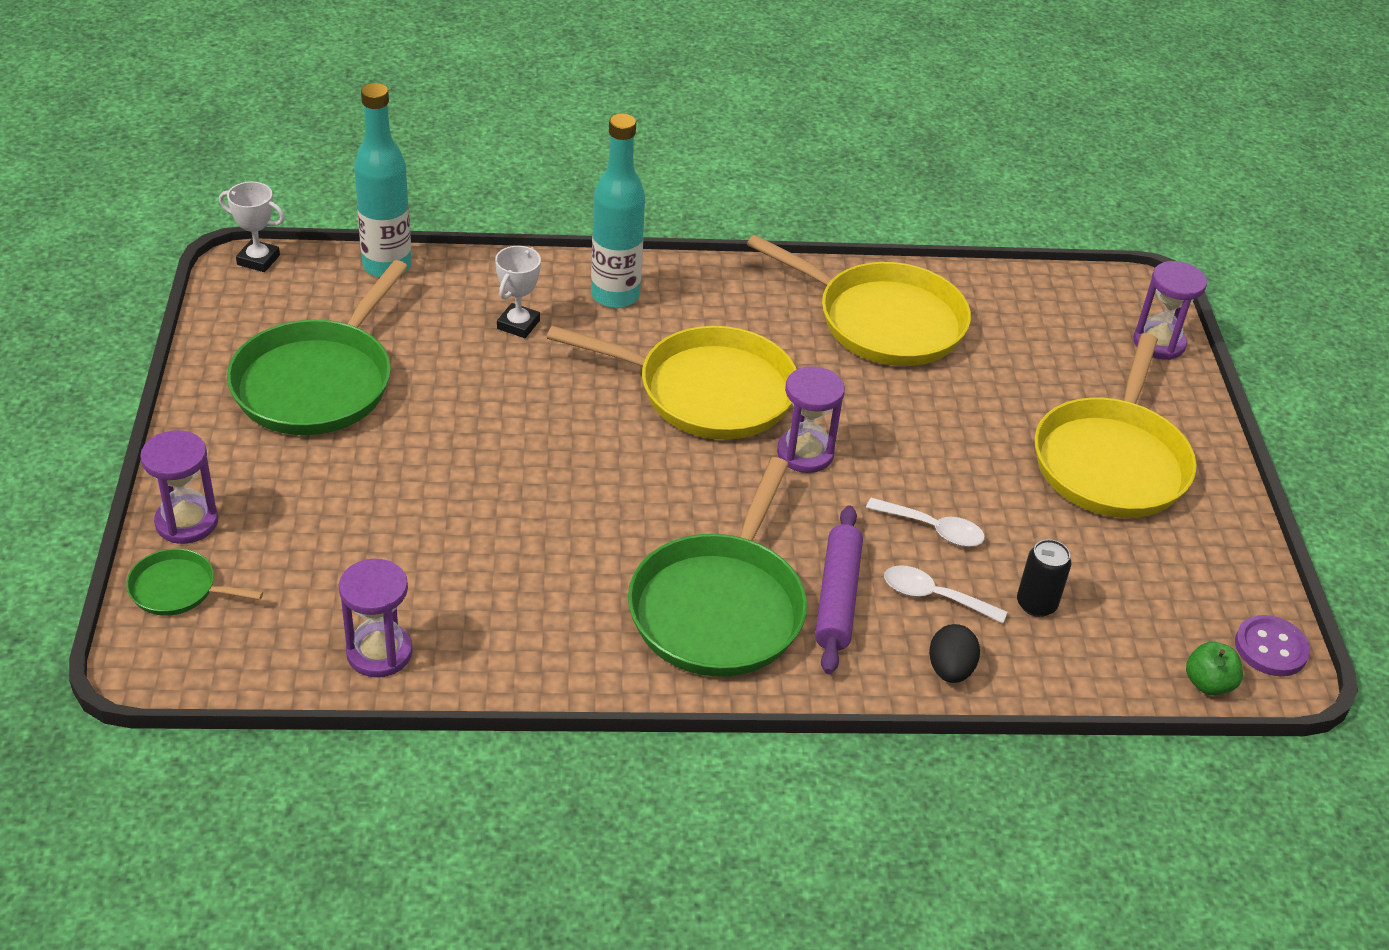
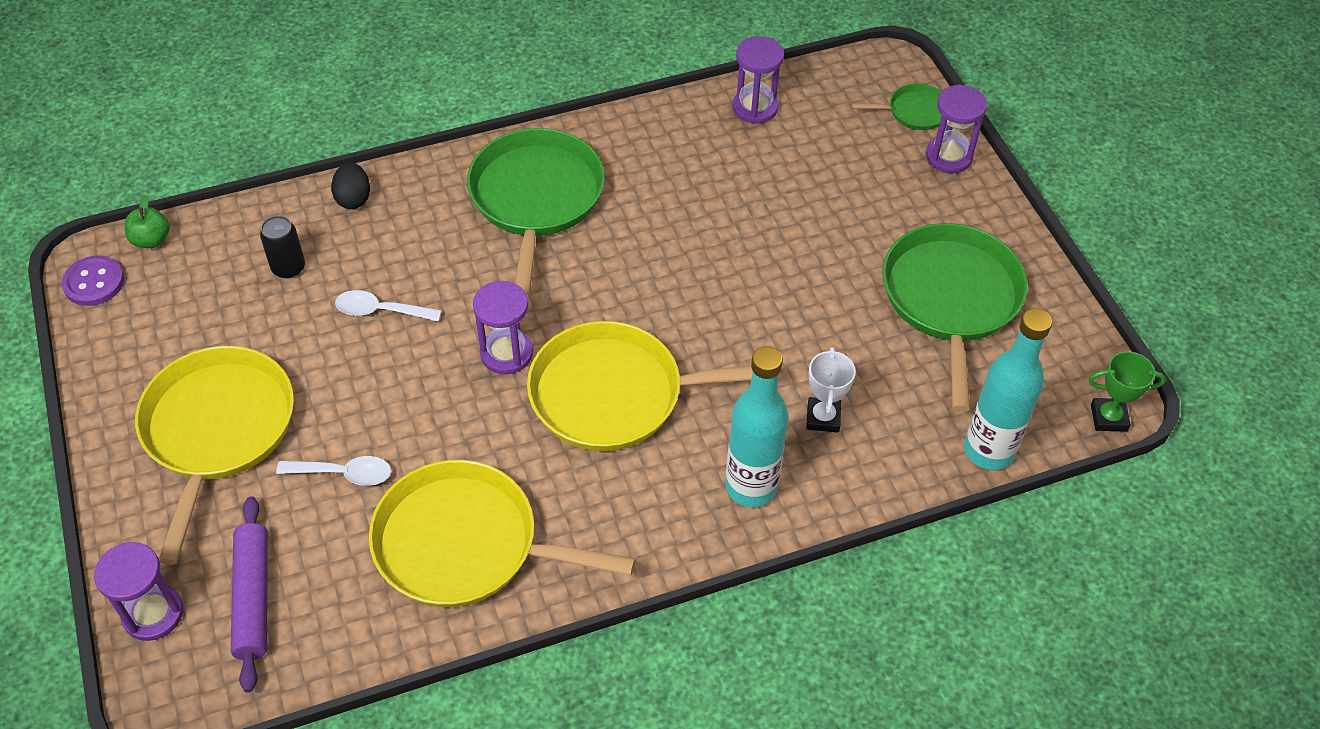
camera: 165 degrees right, 10 degrees up
white trophy [219,182,285,272] -> green trophy [1089,351,1166,432]
purple rolling pin [815,505,863,674] -> purple rolling pin moved to [231,496,268,692]
white spoon [884,565,1007,623] -> white spoon moved to [276,456,391,486]

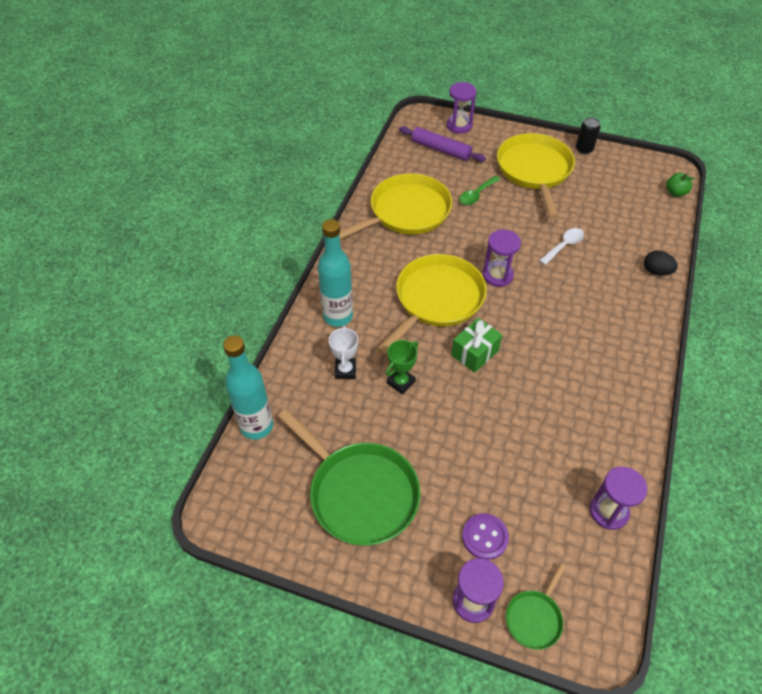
camera: 130 degrees right, 0 degrees up
purple button [62,256,124,306] -> purple button moved to [462,513,509,560]
yellow pan [135,346,294,565] -> yellow pan turned 135 degrees counterclockwise [497,133,575,218]
black can [260,216,305,278] -> black can moved to [576,117,600,154]
white spoon [276,456,391,486] -> green spoon [459,176,500,205]
green pan [467,128,605,297] -> none
white trophy [806,347,856,433] -> white trophy turned 45 degrees clockwise [329,325,358,379]
green trophy [1089,351,1166,432] -> green trophy moved to [386,340,418,394]
none -> green gift [451,318,502,373]

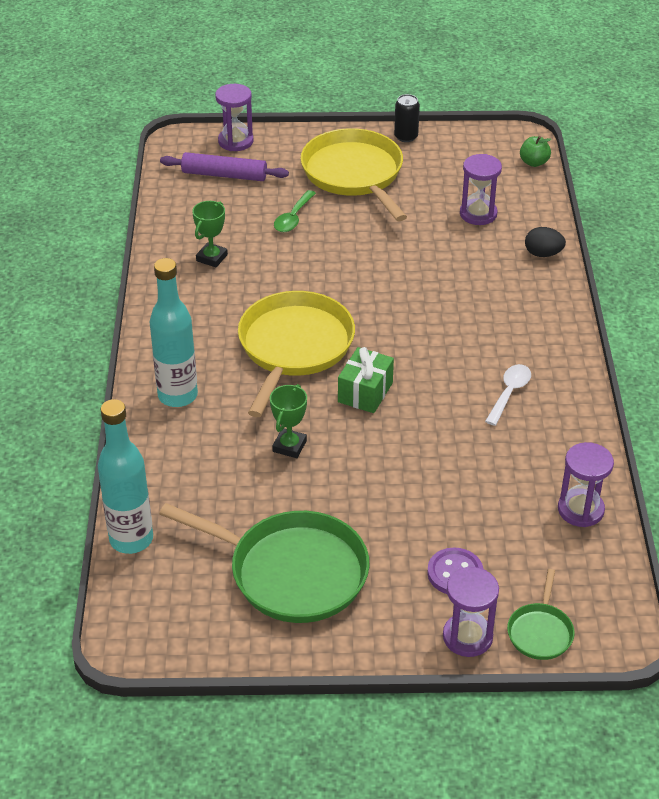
camera: 20 degrees left, 10 degrees down
white trophy [329,325,358,379] -> none
yellow pan [339,173,452,240] -> green trophy [192,201,228,267]
purple hourglass [483,229,521,287] -> purple hourglass moved to [460,154,502,225]
white spoon [539,228,584,265] -> white spoon moved to [485,364,531,426]

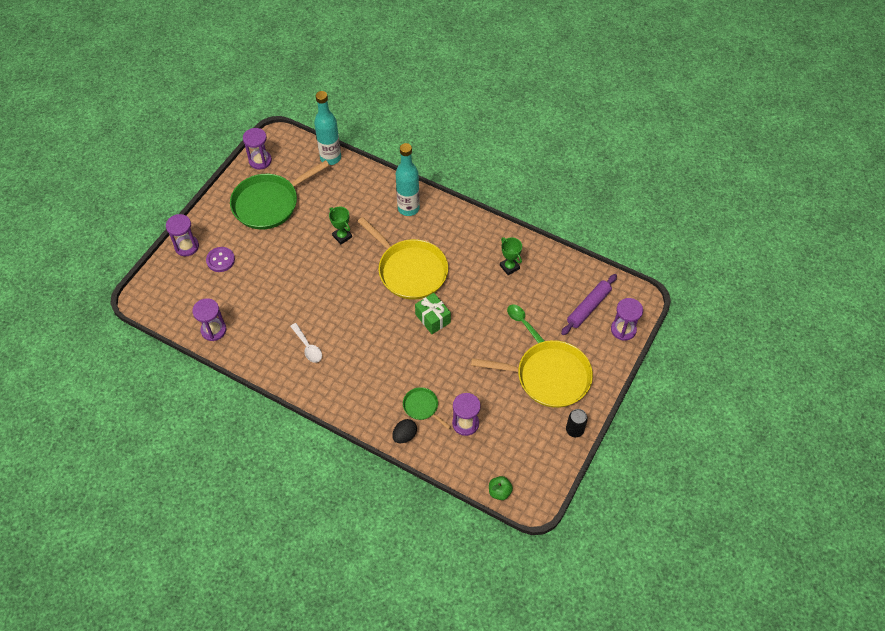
camera: 120 degrees right, 15 degrees up
green gift [338,347,394,413] -> green gift moved to [415,293,451,334]
green pan [507,569,574,660] -> green pan moved to [403,387,451,429]
none -> purple hourglass [243,128,272,170]

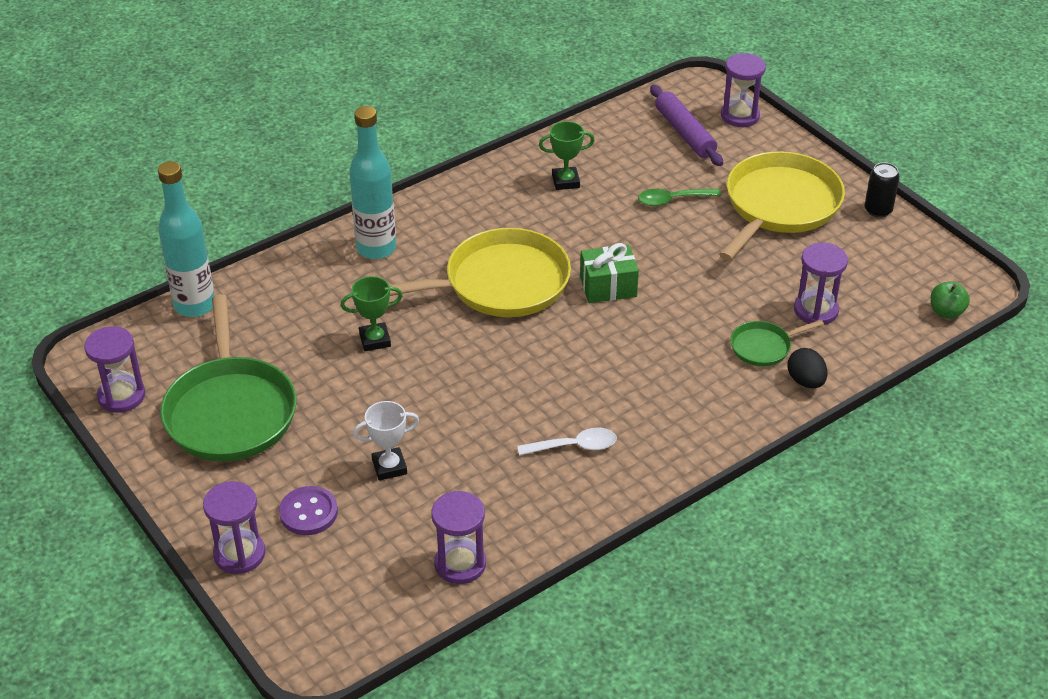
camera: 65 degrees left, 15 degrees down
none -> white trophy [353,401,419,481]

